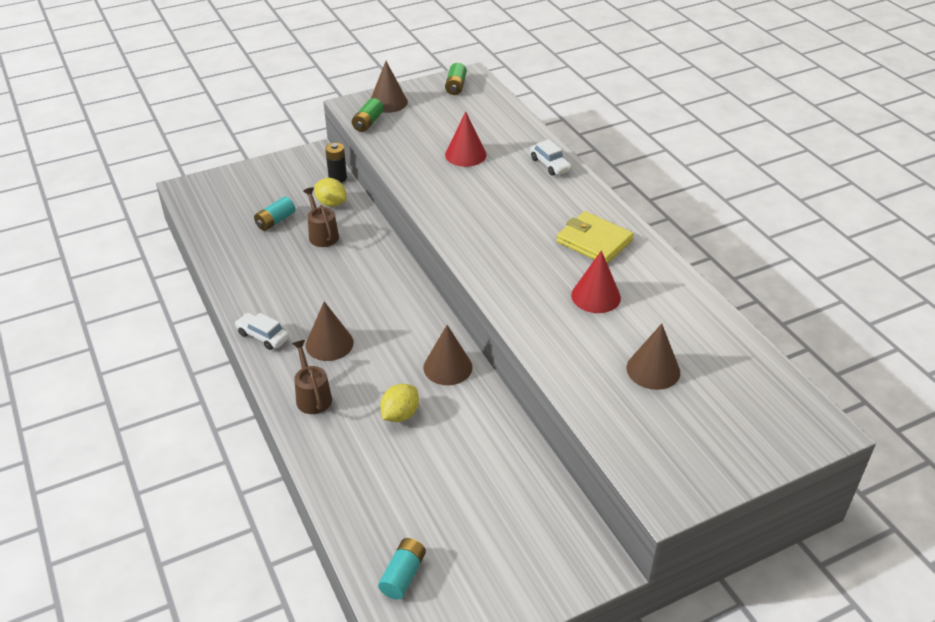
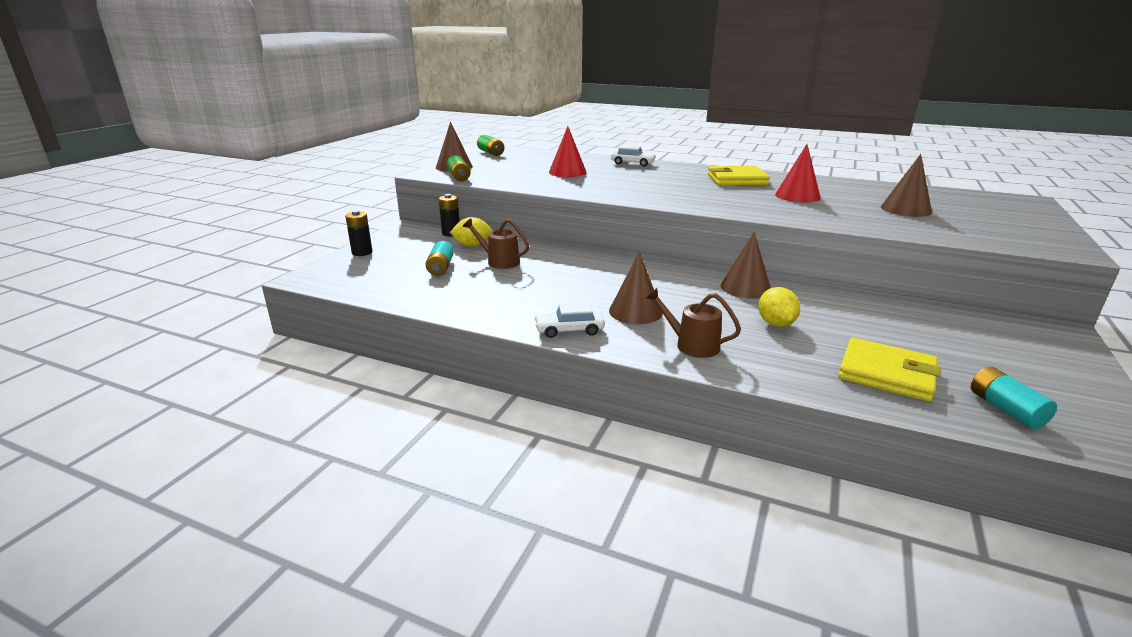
camera: 40 degrees left, 15 degrees down
none -> black battery [345,210,372,256]
none -> yellow wallet [838,337,941,402]

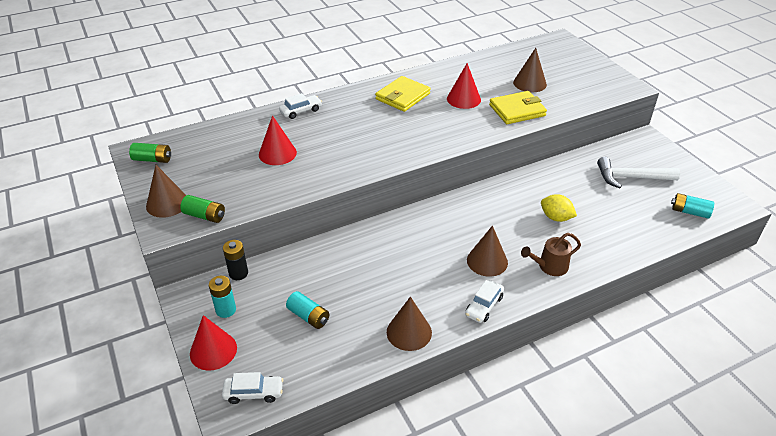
camera: 50 degrees left, 15 degrees up
black battery [345,210,372,256] -> red cone [190,315,237,371]
yellow lemon [450,217,492,247] -> none
brown watering can [463,218,529,269] -> none
brown cone [721,232,771,299] -> brown cone moved to [387,296,432,351]
yellow wallet [838,337,941,402] -> yellow wallet moved to [489,91,547,124]
none -> turquoise battery [209,276,236,318]
none -> white car [222,372,283,404]
none -> white hammer [597,157,680,188]

